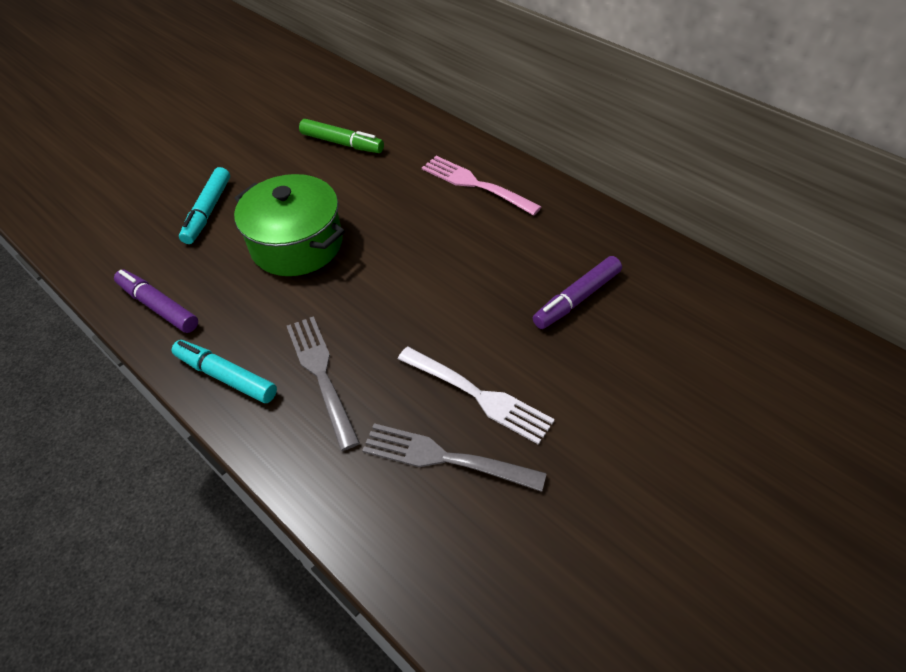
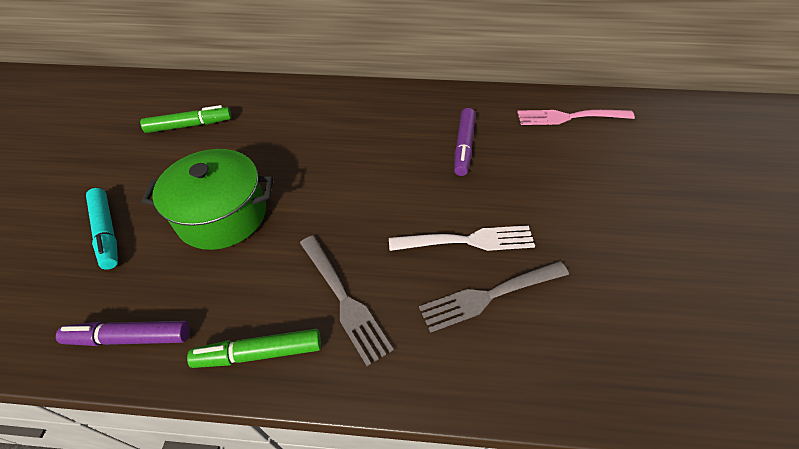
camera: 40 degrees left, 0 degrees up
turquoise marker [171,340,277,403] -> green marker [187,329,321,368]
grey fork [287,316,360,451] -> grey fork turned 150 degrees counterclockwise [300,236,393,366]
pink fork [422,156,541,216] -> pink fork moved to [517,110,635,125]

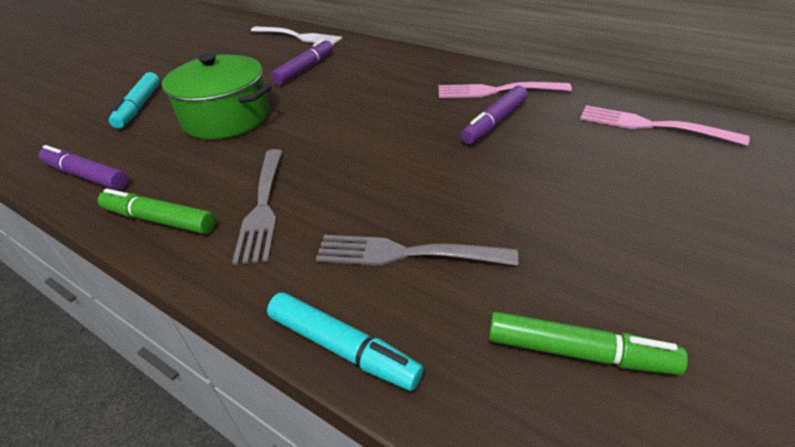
camera: 30 degrees right, 10 degrees down
green marker [140,105,232,133] -> green marker moved to [489,312,688,375]
white fork [389,225,535,251] -> white fork moved to [251,26,342,45]
none -> turquoise marker [267,292,424,391]
none -> purple marker [271,39,333,85]
none -> pink fork [439,82,572,98]

